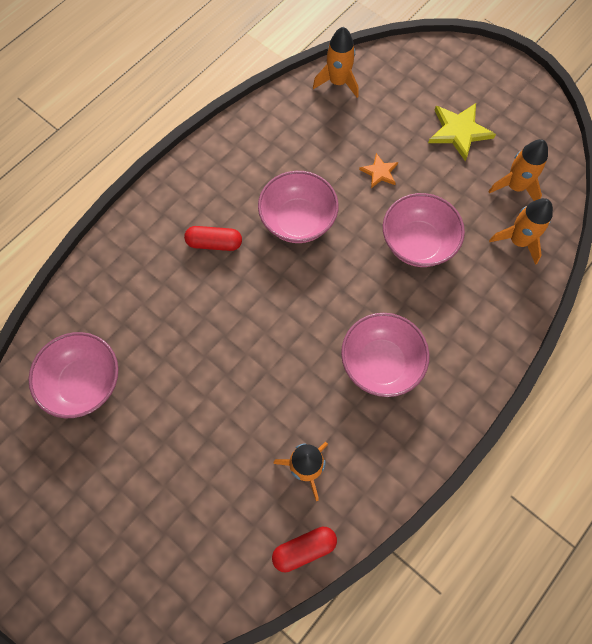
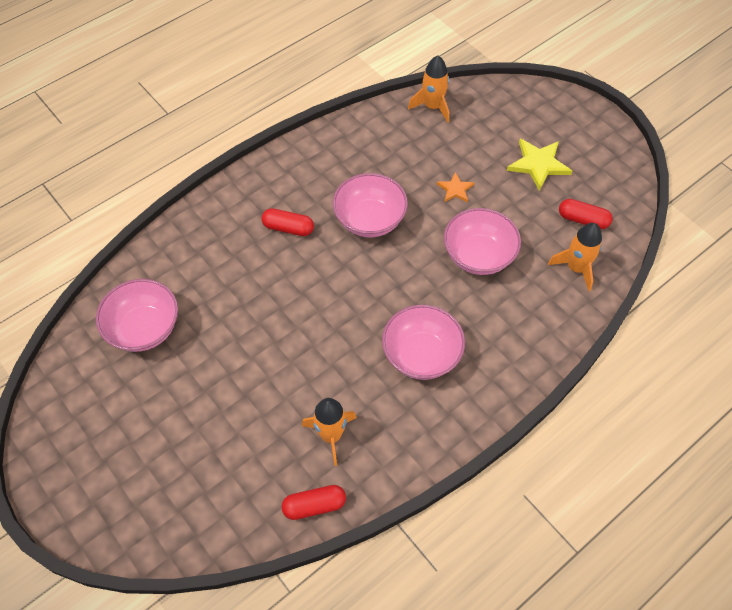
camera: 10 degrees right, 10 degrees down
orange rocket [488,139,548,201] -> red capsule [559,199,613,229]

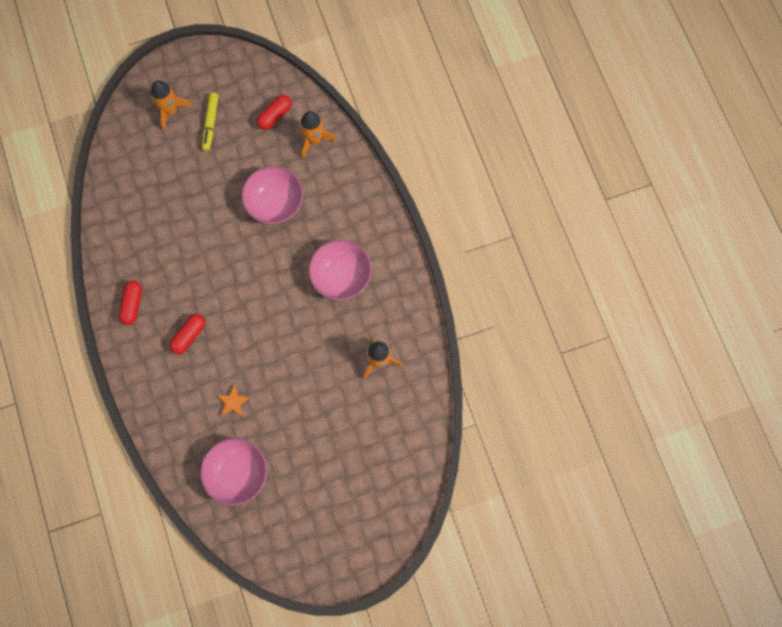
camera: 70 degrees left, 15 degrees up
red capsule [282,485,346,520] -> red capsule moved to [119,280,142,325]
pink bowl [333,173,408,237] -> none
orange rocket [408,56,449,123] -> orange rocket moved to [151,80,192,131]
orange star [437,172,474,202] -> orange star moved to [217,384,250,416]
yellow star [507,139,572,191] -> yellow marker [202,92,219,151]

